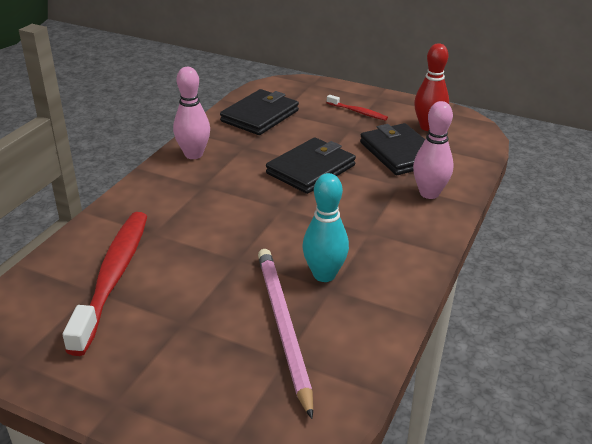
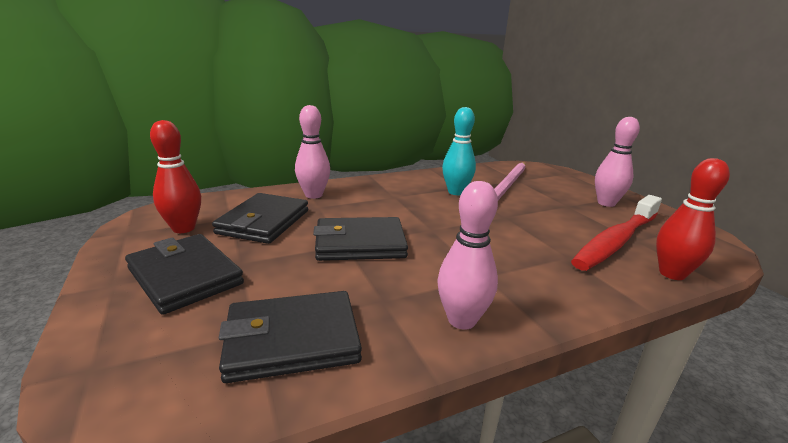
camera: 140 degrees left, 10 degrees down
red toothbrush [327,95,388,121] -> black wallet [125,234,244,315]
none -> pink bowling pin [595,117,640,207]
none -> red bowling pin [656,158,730,280]

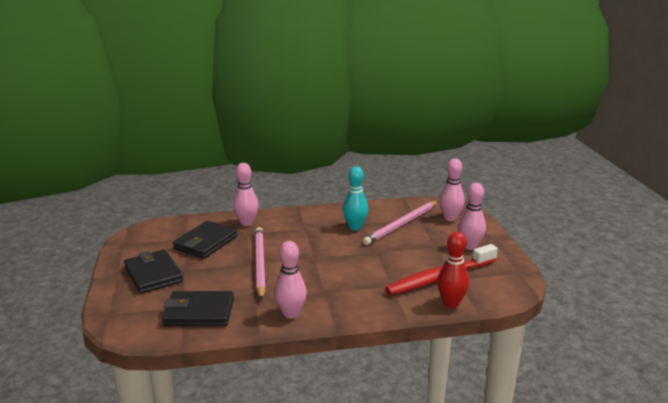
camera: 15 degrees right, 0 degrees up
red bowling pin [150,120,201,233] -> none
black wallet [313,217,408,261] -> pink pencil [255,227,266,300]
none -> pink bowling pin [439,159,465,221]

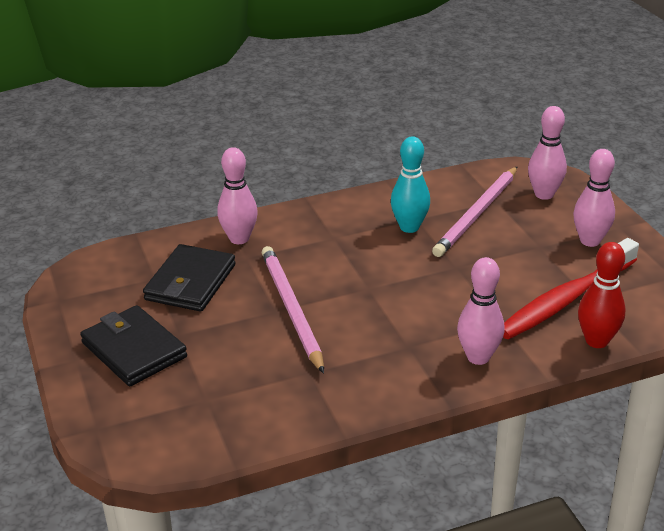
camera: 10 degrees left, 10 degrees up
black wallet [162,291,234,326] -> none
pink bowling pin [274,241,307,319] -> pink bowling pin moved to [457,257,505,365]

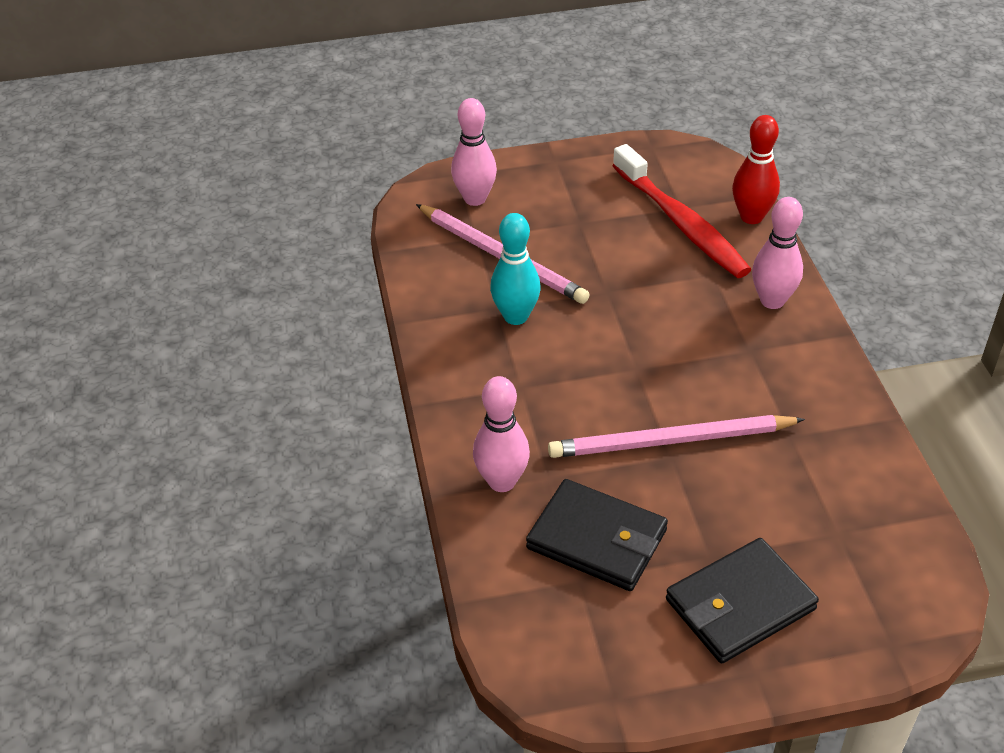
camera: 80 degrees left, 10 degrees up
pink bowling pin [573,149,615,247] -> none

